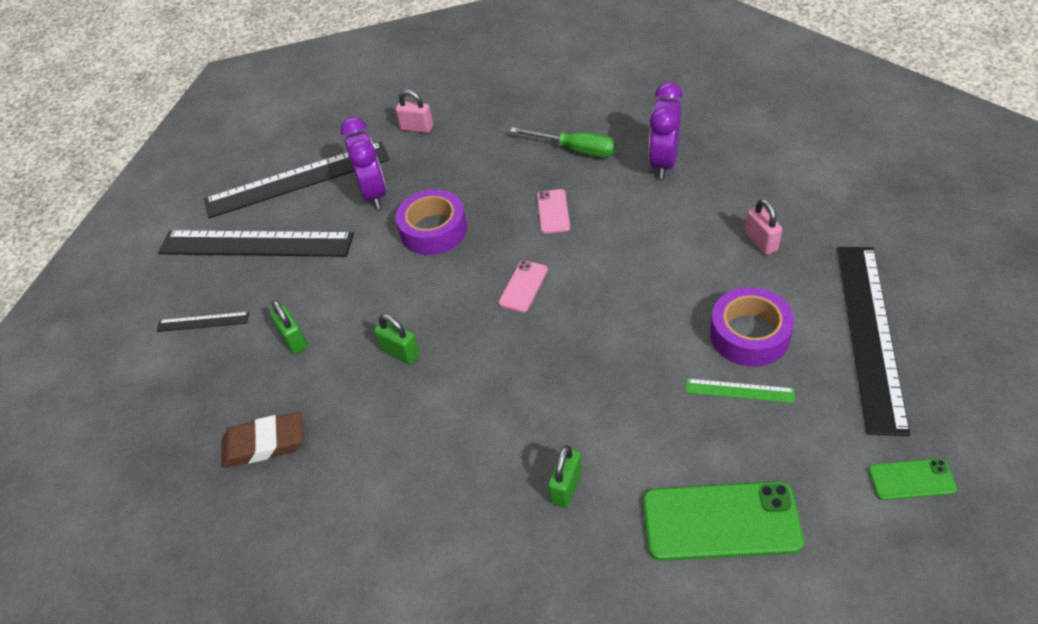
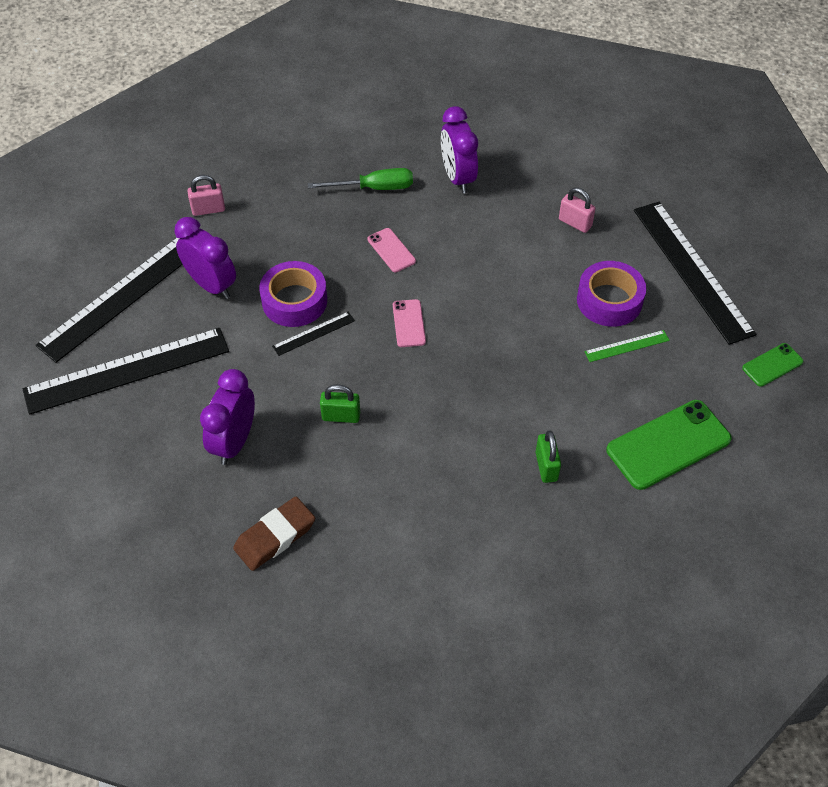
camera: 35 degrees left, 5 degrees up
black ruler [156,312,249,332] -> black ruler moved to [272,312,355,356]
green padlock [270,300,308,354] -> purple clock [200,369,255,465]

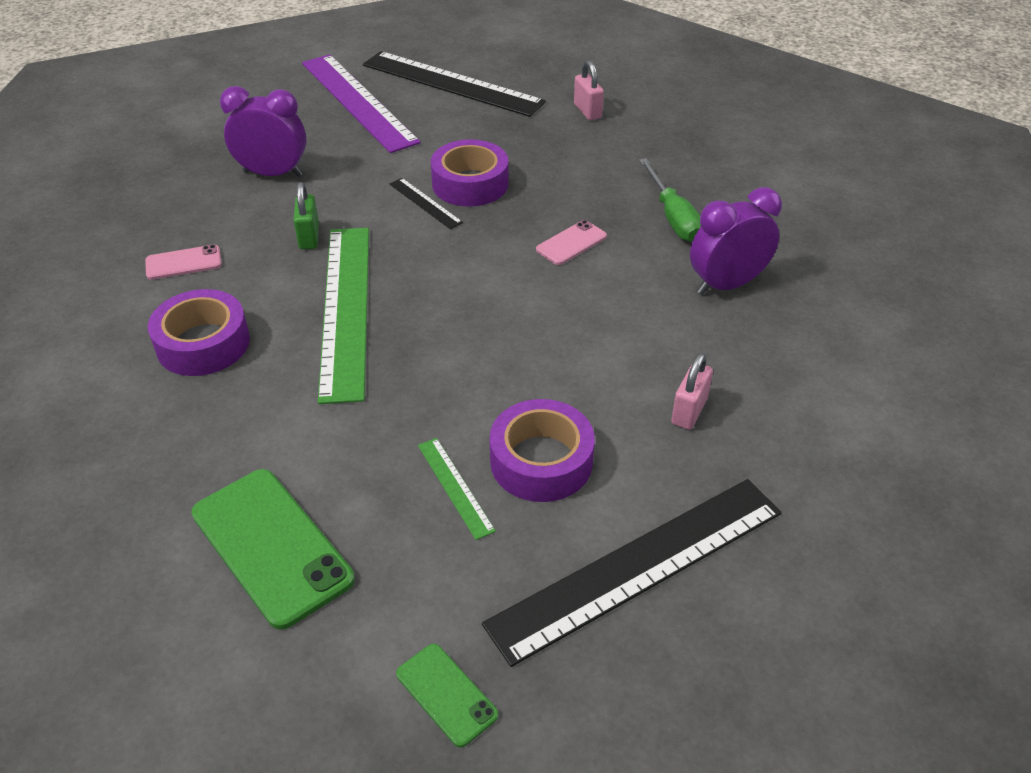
camera: 80 degrees right, 10 degrees down
black ruler [23,328,229,415] -> purple ruler [302,54,421,153]
purple clock [175,217,236,299] -> none
brown eraser [233,497,315,571] -> none
pink phone [393,299,426,347] -> pink phone moved to [145,244,222,280]
green padlock [536,430,561,483] -> none
none -> purple tape [148,289,250,376]
none -> green ruler [318,228,369,404]

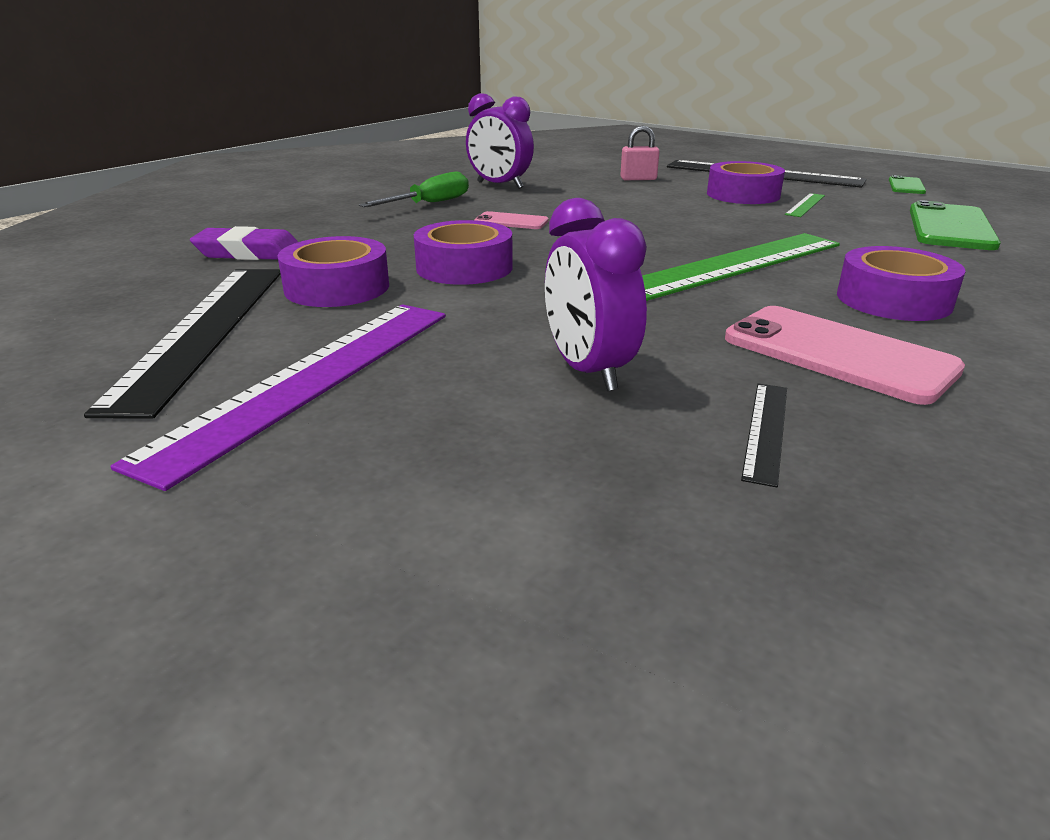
camera: 120 degrees left, 15 degrees down
pink phone [145,244,222,280] -> pink phone [725,306,965,405], size x1.92
green padlock [293,182,319,249] -> none
black ruler [390,178,463,229] -> black ruler moved to [741,383,787,487]
pink padlock [574,60,604,120] -> purple eraser [190,226,298,260]
none -> purple tape [278,236,389,307]

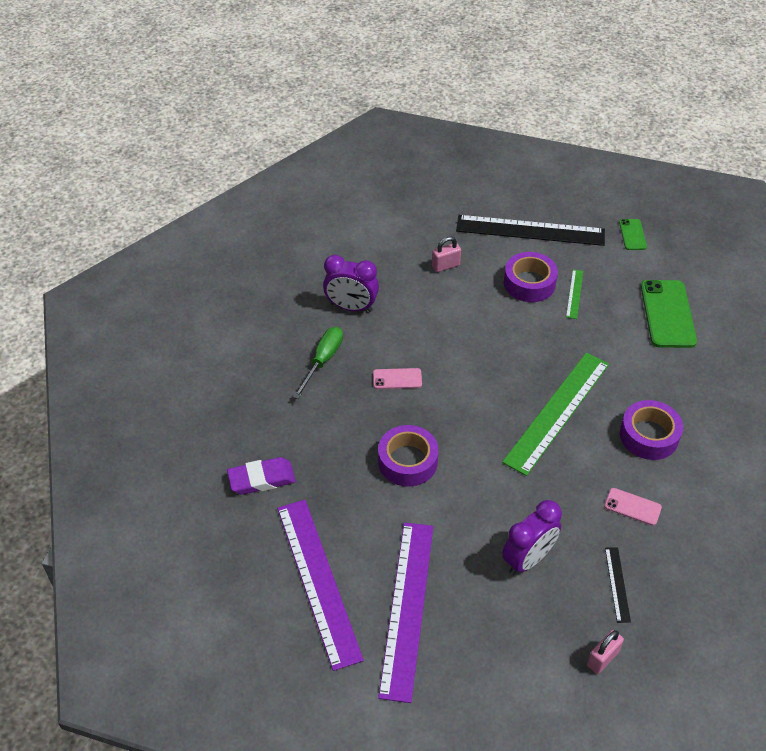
camera: 20 degrees left, 20 degrees up
black ruler [84,269,281,419] -> purple ruler [277,500,364,671]
purple tape [278,236,389,307] -> none
purple clock [545,198,647,391] -> purple clock turned 90 degrees counterclockwise [502,500,562,575]
pink phone [725,306,965,405] -> pink phone [604,488,662,526], size x0.52
none -> pink padlock [587,630,624,674]

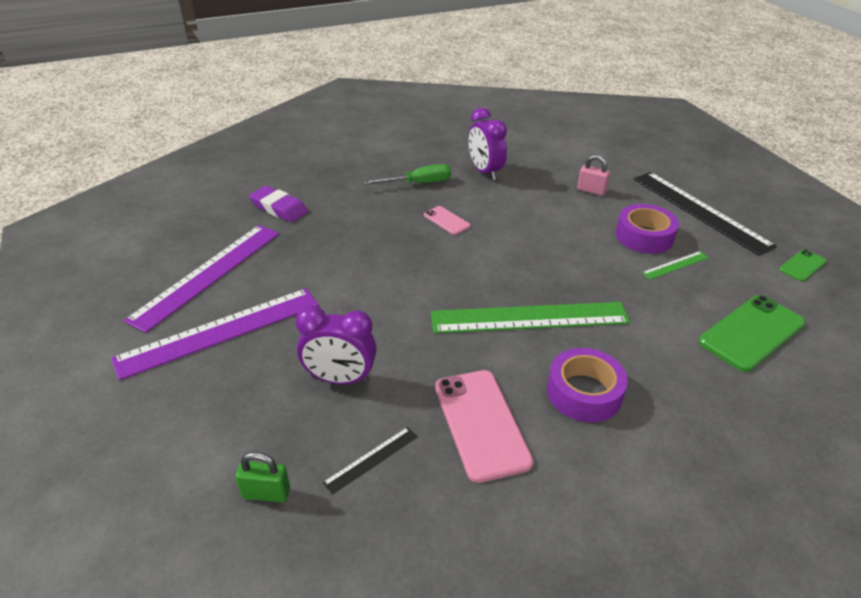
camera: 50 degrees right, 10 degrees down
purple tape [378,425,439,487] -> none
pink padlock [587,630,624,674] -> green padlock [235,452,290,502]
pink phone [604,488,662,526] -> pink phone [435,370,534,483], size x1.92

